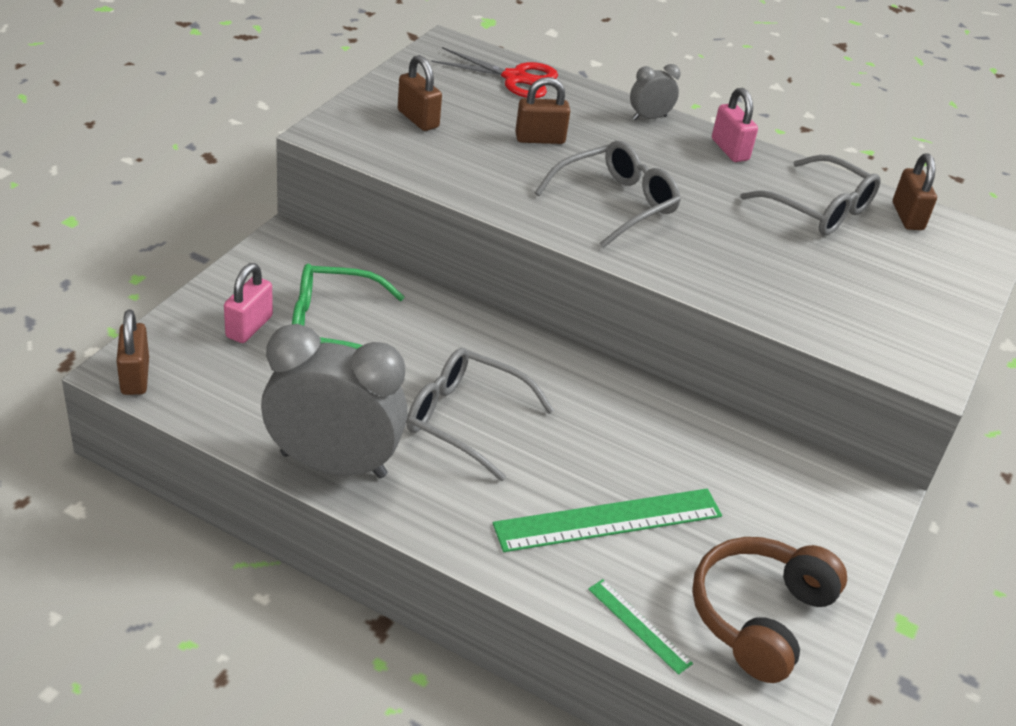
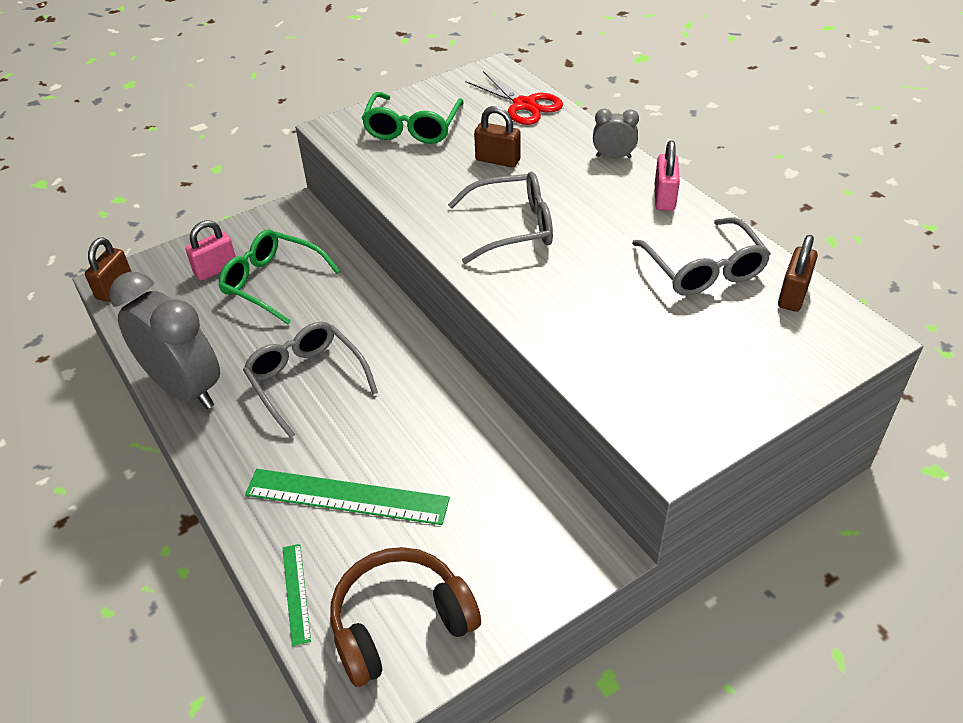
camera: 35 degrees right, 5 degrees up
brown padlock [398,55,442,131] -> green glasses [362,92,464,144]

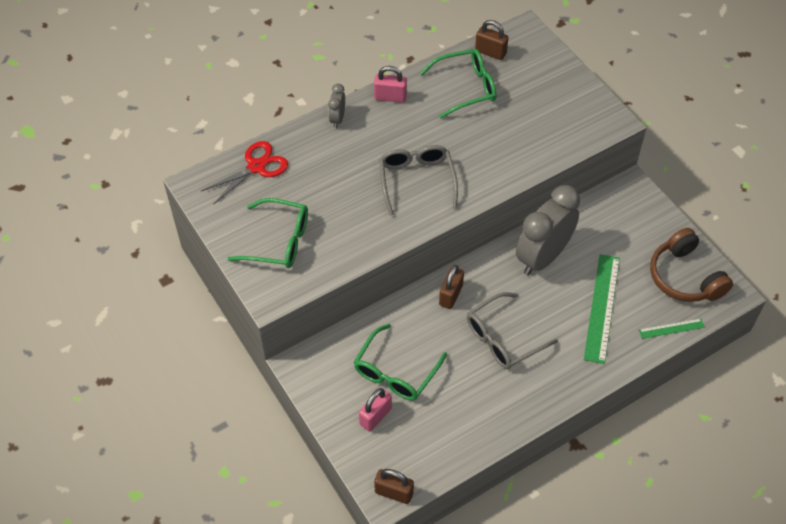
camera: 90 degrees left, 10 degrees up
grey clock [110,272,220,409] -> grey clock moved to [516,185,580,275]
pink padlock [186,220,236,281] -> pink padlock turned 75 degrees clockwise [359,388,392,432]
brown padlock [474,106,520,167] -> brown padlock moved to [439,265,464,309]
grey glasses [632,217,771,296] -> green glasses [420,49,496,119]

